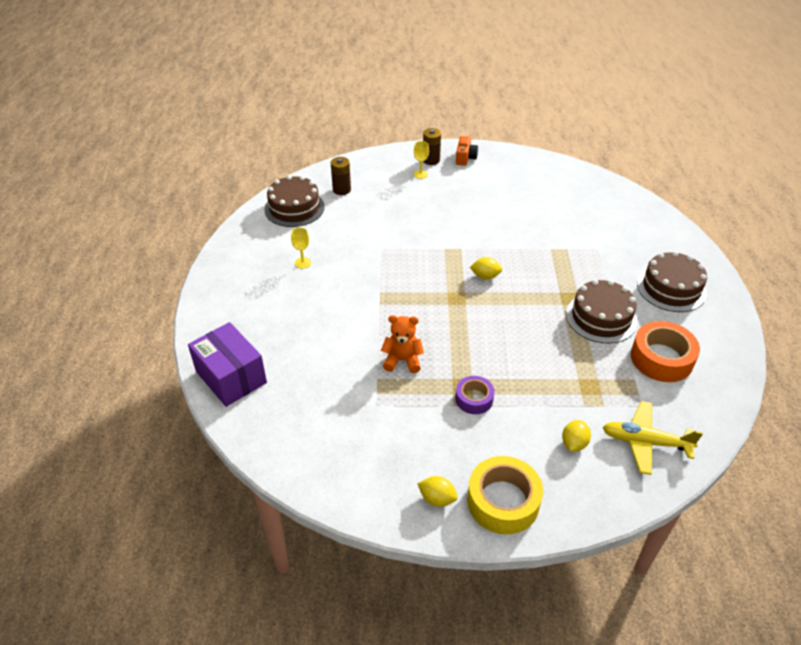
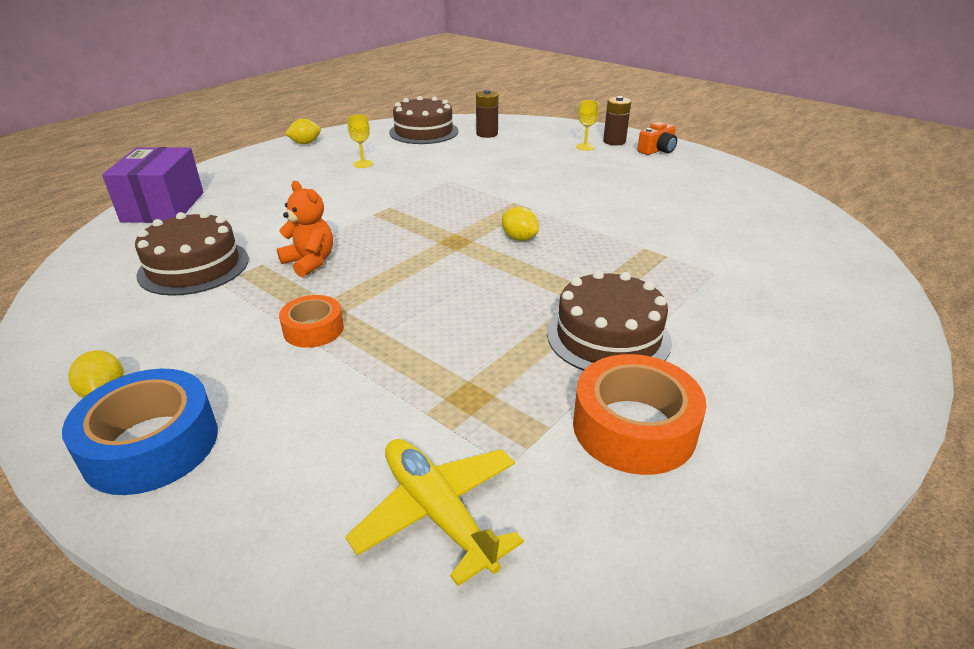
camera: 40 degrees right, 10 degrees down
purple tape [455,376,494,414] -> orange tape [279,295,344,348]
yellow tape [467,456,543,534] -> blue tape [62,369,218,495]
yellow lemon [562,420,591,451] -> yellow lemon moved to [285,119,321,144]
brown cake [637,251,707,312] -> brown cake moved to [135,211,249,296]

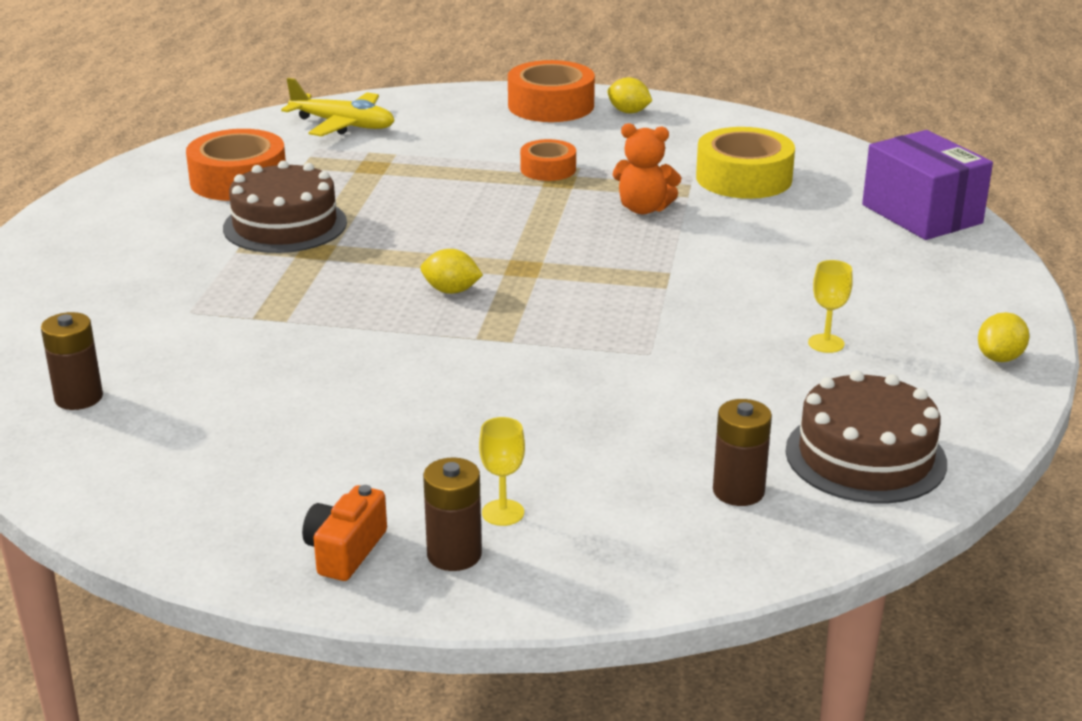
camera: 150 degrees right, 5 degrees down
blue tape [62,369,218,495] -> orange tape [508,60,595,122]
brown cake [135,211,249,296] -> yellow tape [696,127,795,199]
none -> brown battery [41,312,103,410]

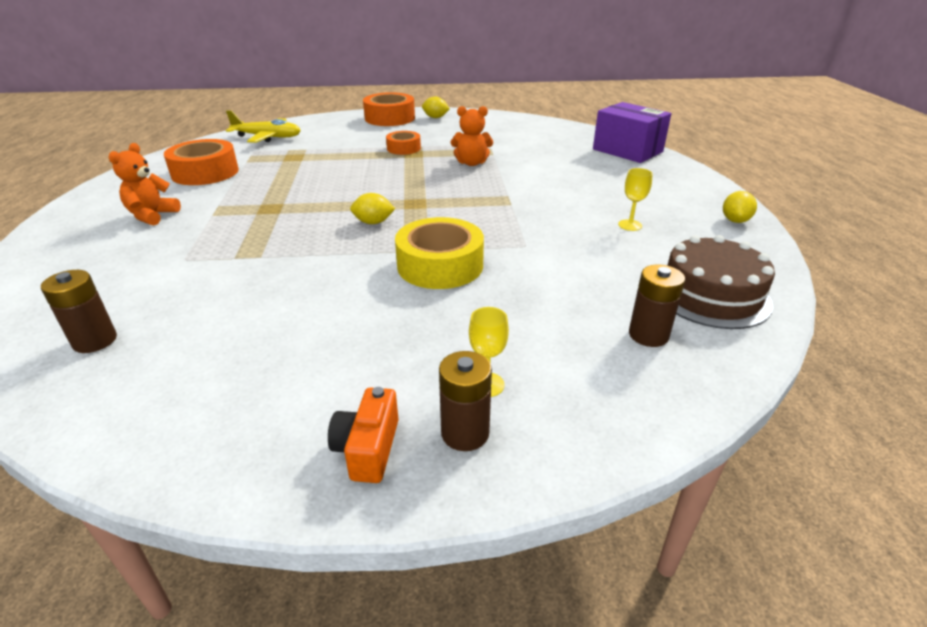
camera: 15 degrees left, 5 degrees up
brown cake [223,161,347,253] -> none
yellow tape [696,127,795,199] -> yellow tape moved to [395,217,484,289]
none -> orange teddy bear [108,143,181,225]

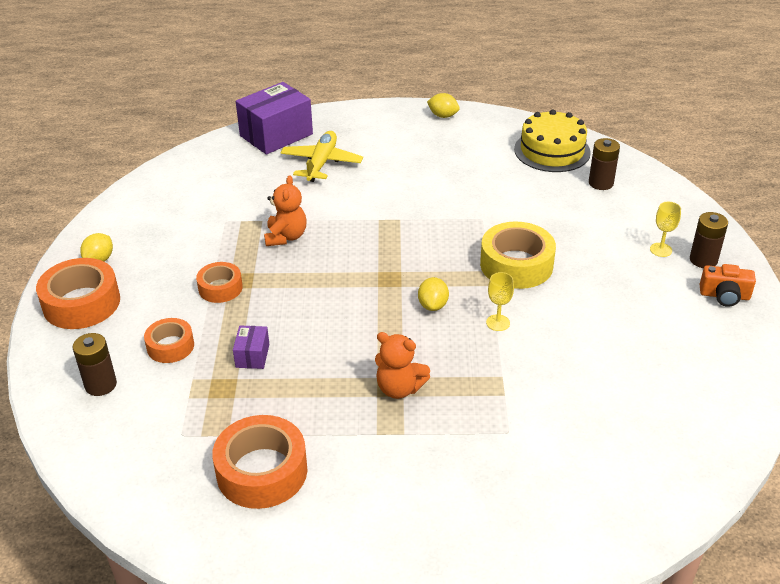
camera: 85 degrees left, 5 degrees up
brown battery [41,270,117,353] -> brown battery moved to [73,333,117,396]
orange teddy bear [108,143,181,225] -> orange teddy bear moved to [375,332,430,399]
yellow plane [226,110,301,143] -> yellow plane moved to [280,131,363,182]
yellow goblet [618,168,653,231] -> yellow goblet moved to [486,272,514,331]
brown cake [667,235,775,329] -> yellow cake [514,109,591,172]
none -> orange tape [144,318,194,363]
none -> purple box [233,325,269,369]

